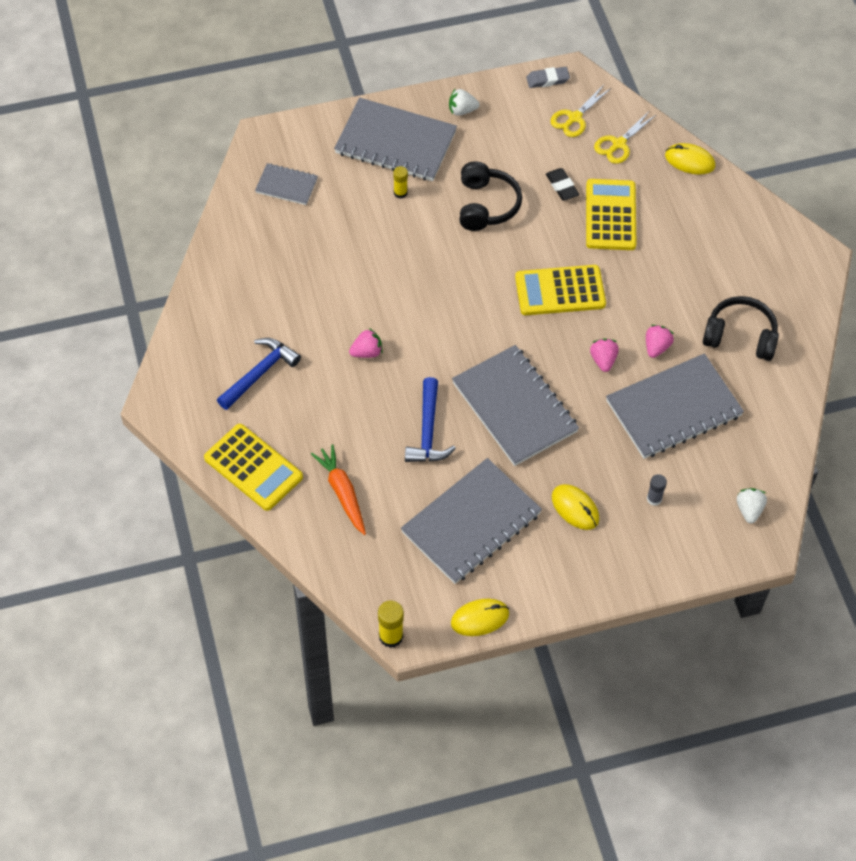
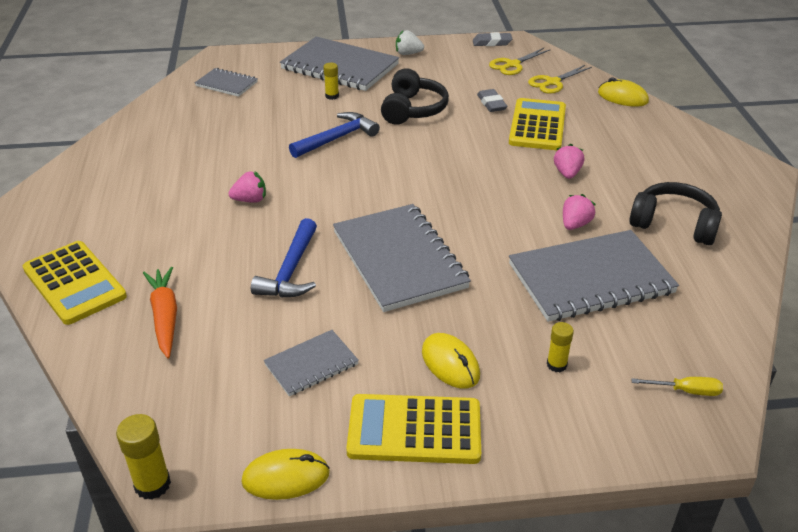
camera: 10 degrees right, 20 degrees down
blue hammer [217,338,301,410] -> blue hammer moved to [289,112,380,158]
grey notebook [401,458,542,584] -> grey notebook [264,330,359,396], size x0.51
yellow calculator [515,265,606,315] -> yellow calculator moved to [346,394,481,464]
black eraser [546,168,579,201] -> grey eraser [477,89,507,112]
pink strawberry [590,338,619,372] -> pink strawberry moved to [554,144,584,179]
grey glue stick [647,474,667,506] -> yellow glue stick [547,322,574,372]
white strawberry [737,488,767,523] -> yellow screwdriver [631,377,723,396]

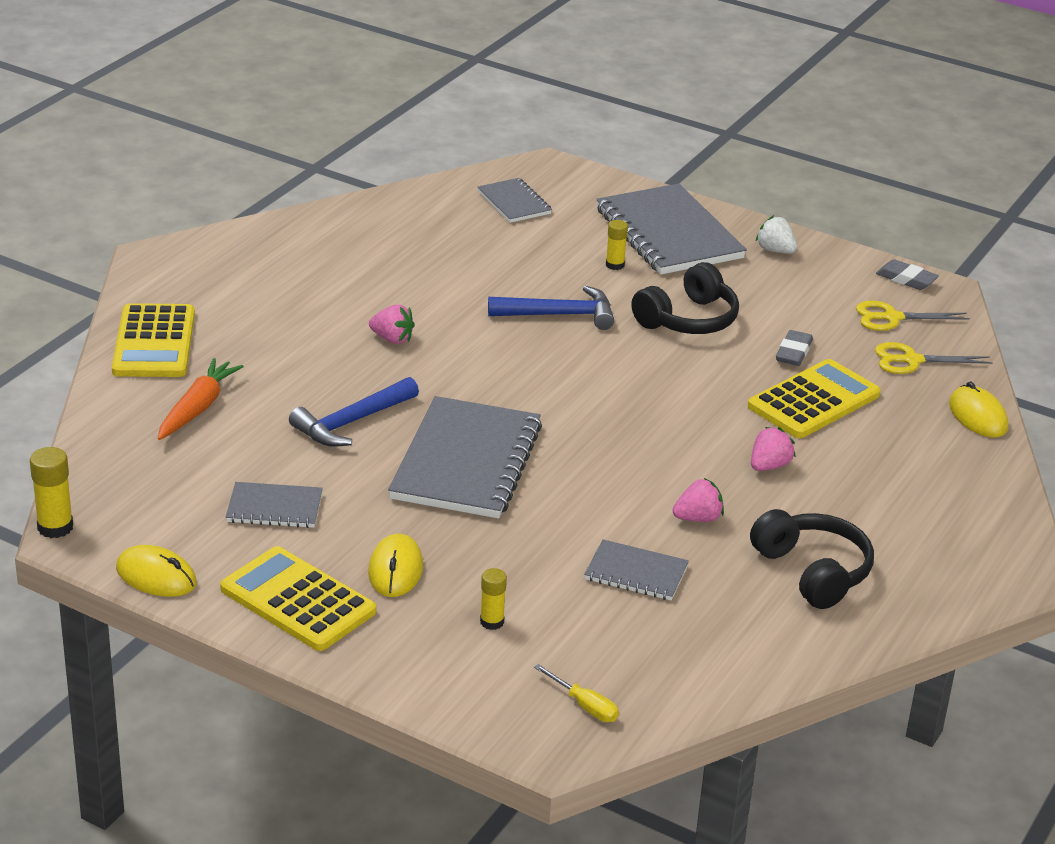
camera: 35 degrees right, 5 degrees down
grey notebook [509,230,679,322] -> grey notebook [584,539,689,601], size x0.51

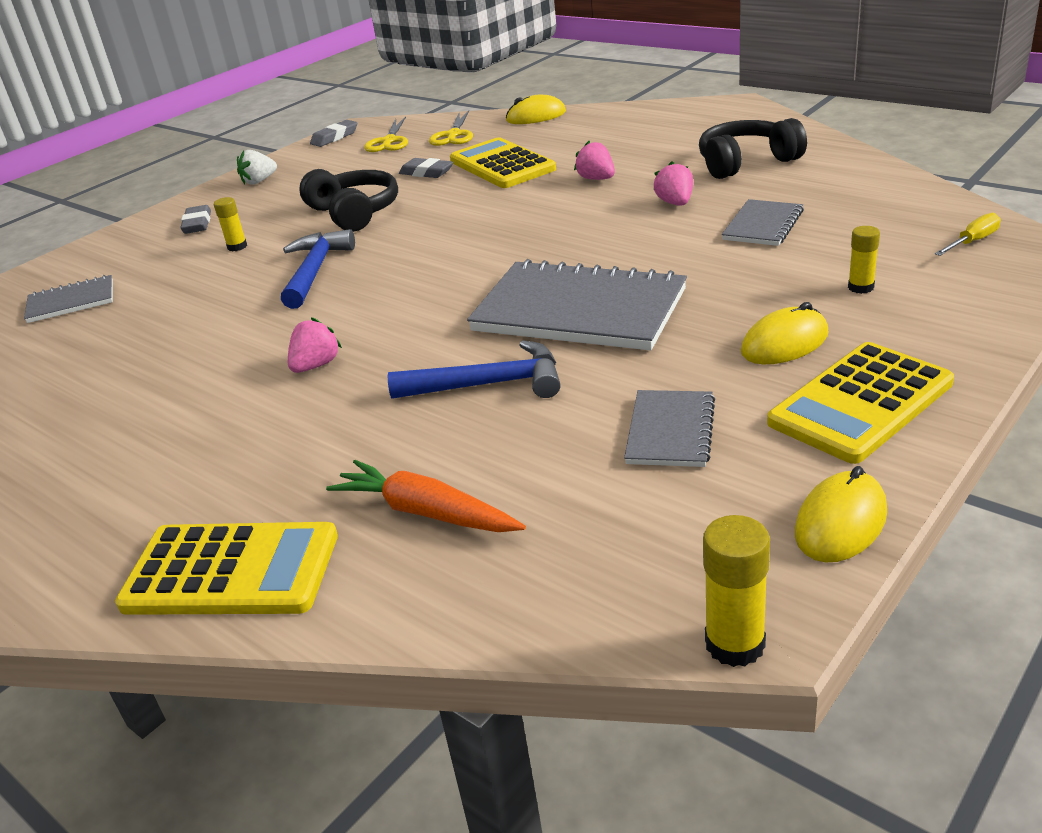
camera: 75 degrees left, 0 degrees up
blue hammer [289,377,419,447] -> blue hammer turned 60 degrees counterclockwise [388,340,561,399]
yellow mouse [368,534,423,597] -> yellow mouse turned 45 degrees counterclockwise [741,302,829,364]
grey notebook [596,183,747,275] -> grey eraser [180,205,211,234]

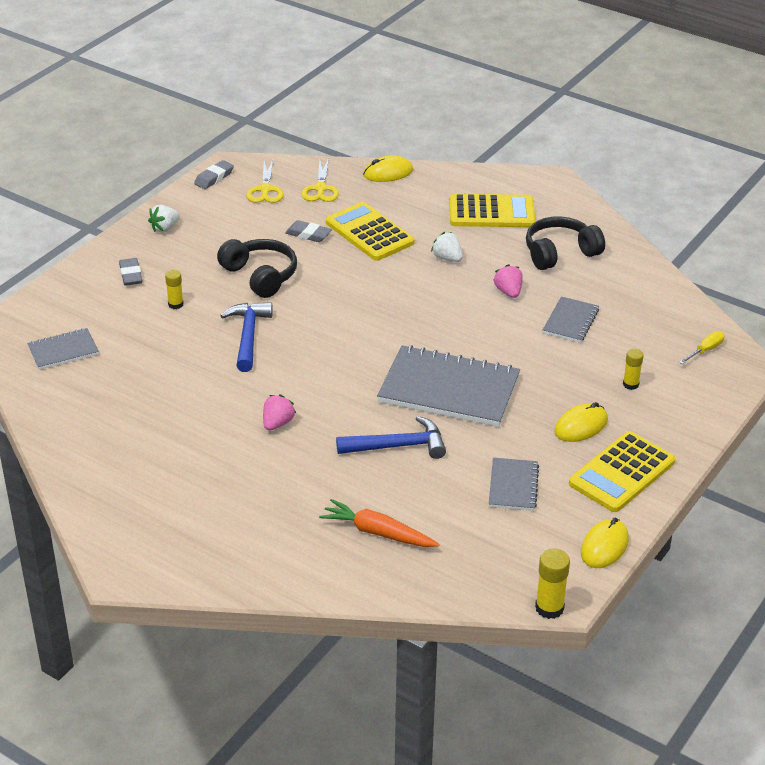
camera: 10 degrees left, 5 degrees up
yellow calculator [115,522,338,615] -> yellow calculator moved to [450,194,536,227]
pink strawberry [574,141,615,180] -> white strawberry [431,232,463,262]

